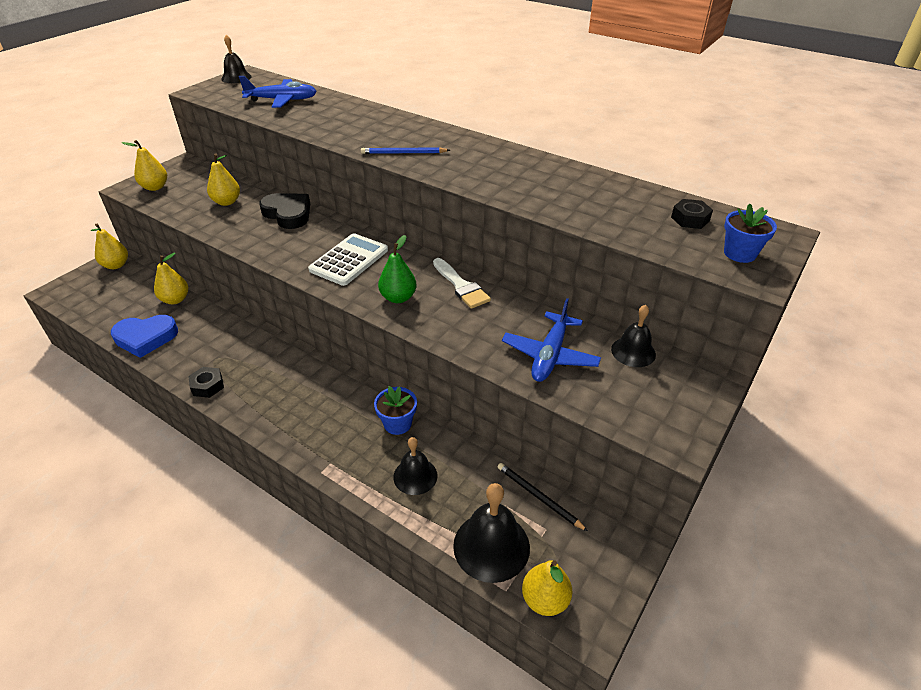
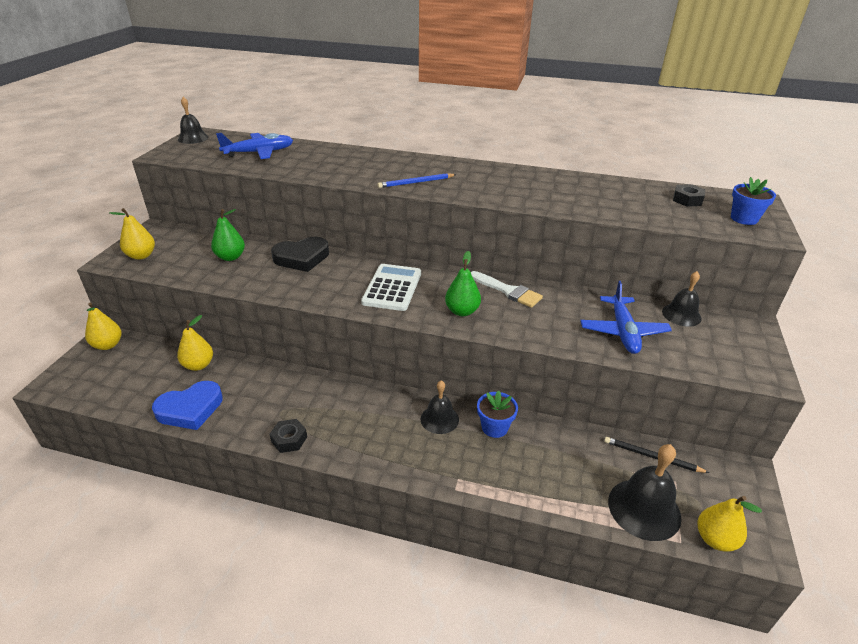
camera: 20 degrees left, 5 degrees down
yellow pear [207,153,240,206] -> green pear [211,209,245,261]
black heart [260,193,310,229] -> black heart turned 135 degrees clockwise [271,237,329,272]
black bell [393,437,438,495] -> black bell moved to [421,381,459,434]

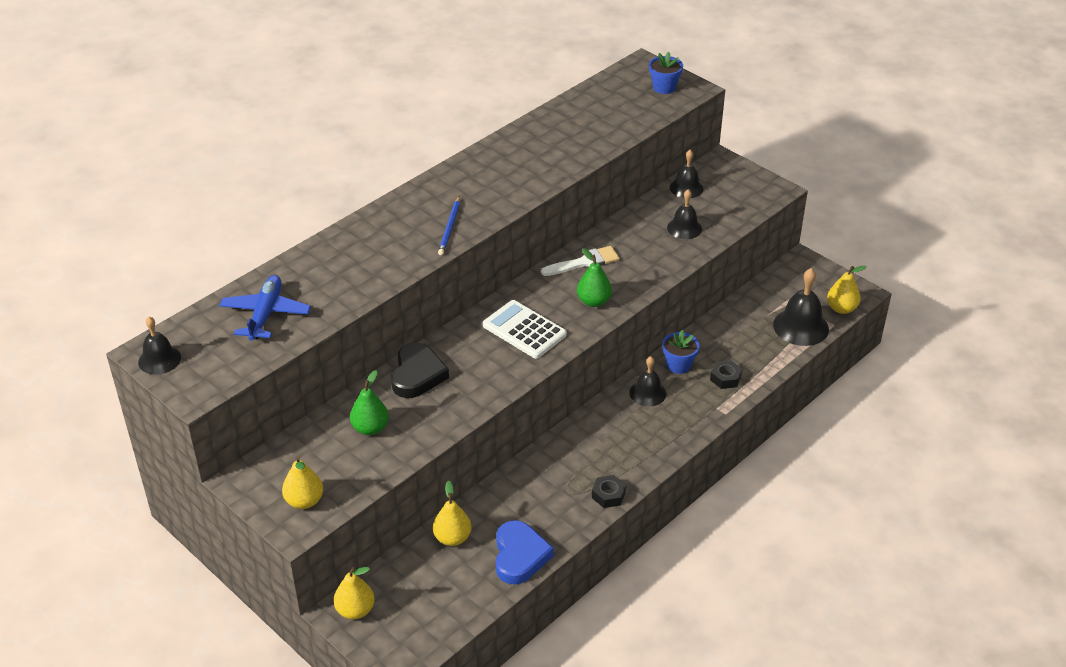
camera: 60 degrees left, 5 degrees up
blue plane [580,281,672,354] -> black bell [667,189,702,239]
black pencil [604,437,709,473] -> none
black nut [673,184,705,207] -> black nut moved to [710,360,742,389]

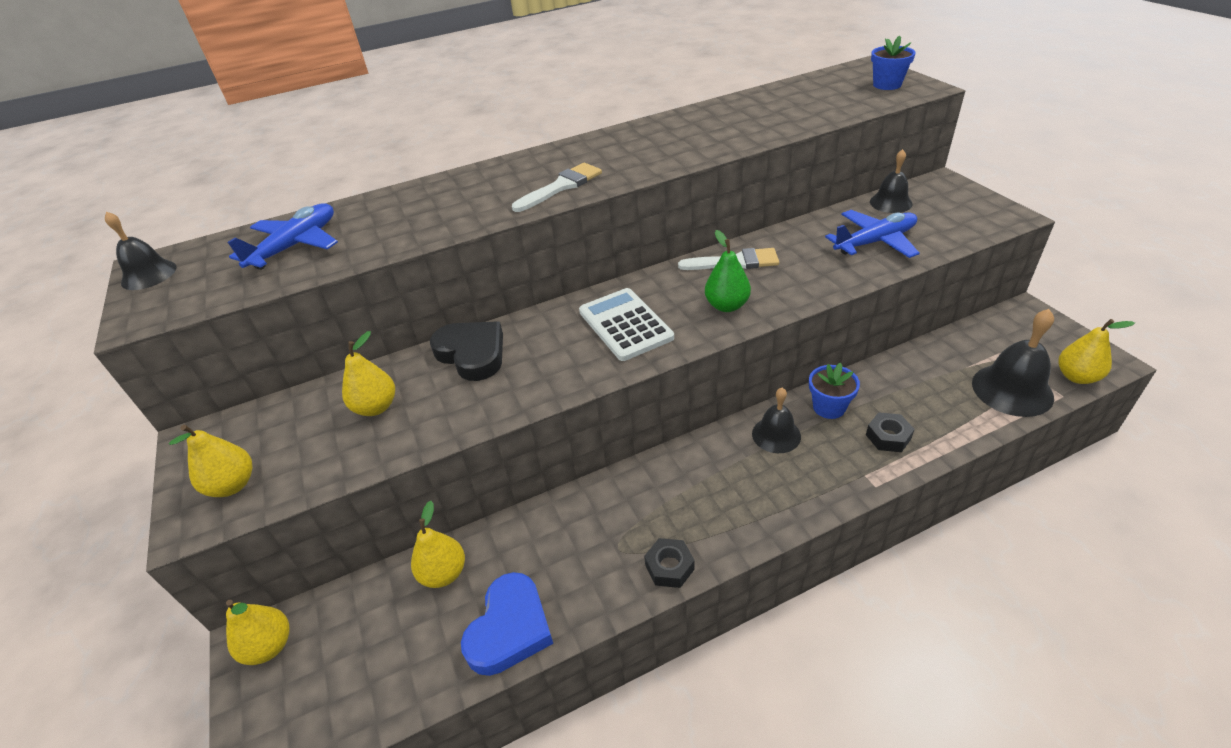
camera: 25 degrees right, 0 degrees up
green pear [350,370,389,435] -> yellow pear [342,331,395,416]
black heart [391,343,449,398] -> black heart turned 75 degrees counterclockwise [430,321,503,381]
blue pencil [438,196,460,255] -> white brush [512,163,602,212]
black bell [667,189,702,239] -> blue plane [825,210,920,258]

